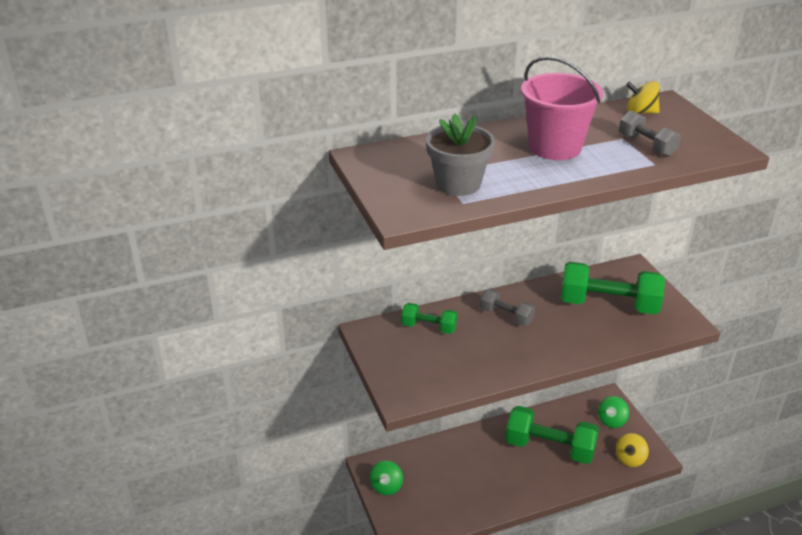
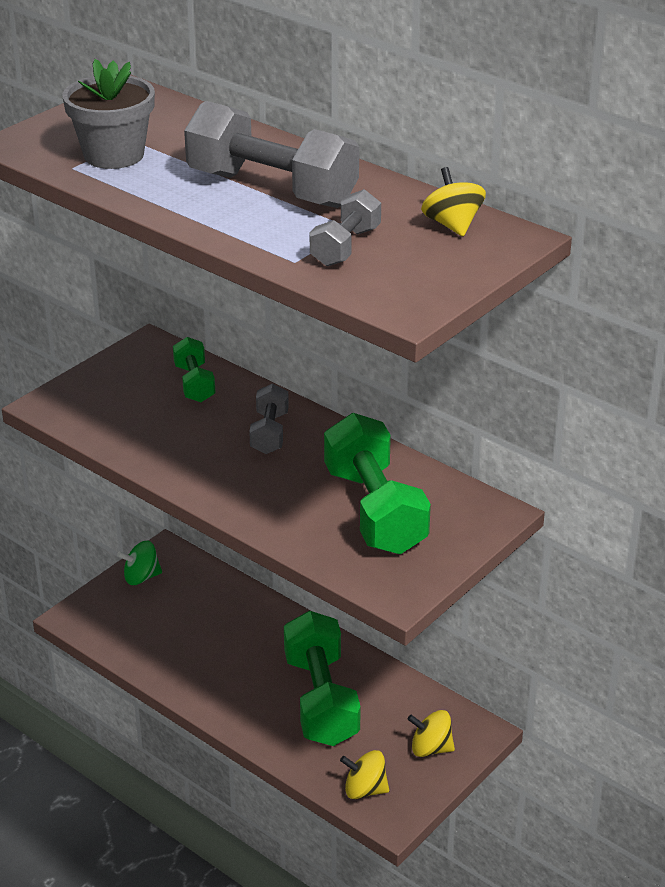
camera: 60 degrees right, 0 degrees up
pink bucket [521,56,603,160] -> grey dumbbell [184,101,359,208]
green spinning top [598,396,629,428] -> yellow spinning top [407,710,455,757]

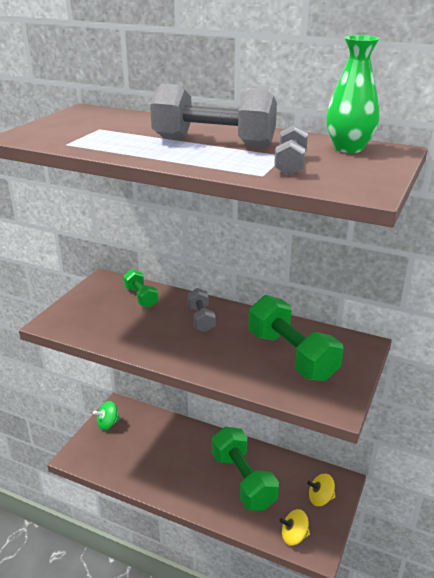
camera: 15 degrees left, 5 degrees down
grey flower pot [63,59,155,169] -> none
yellow spinning top [421,167,486,237] -> green vase [326,35,380,153]

